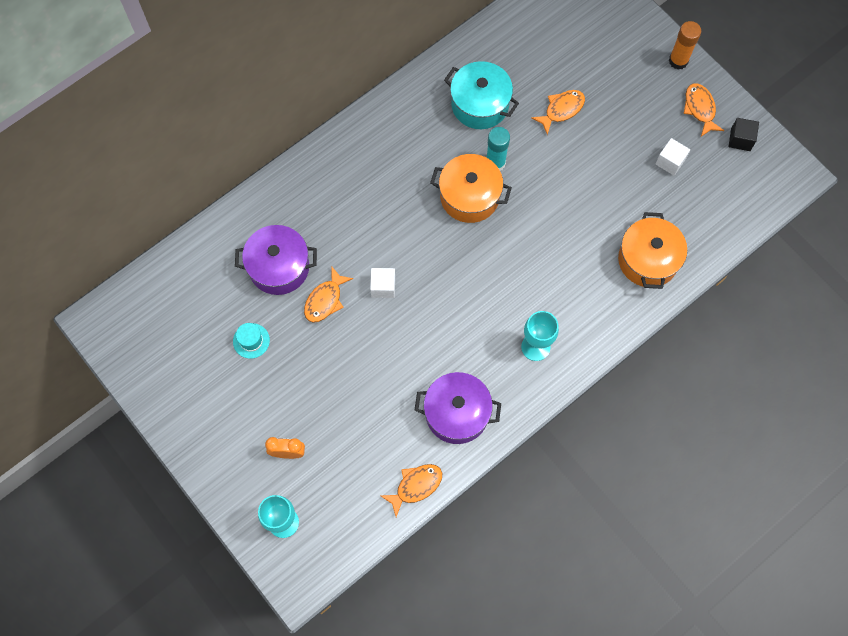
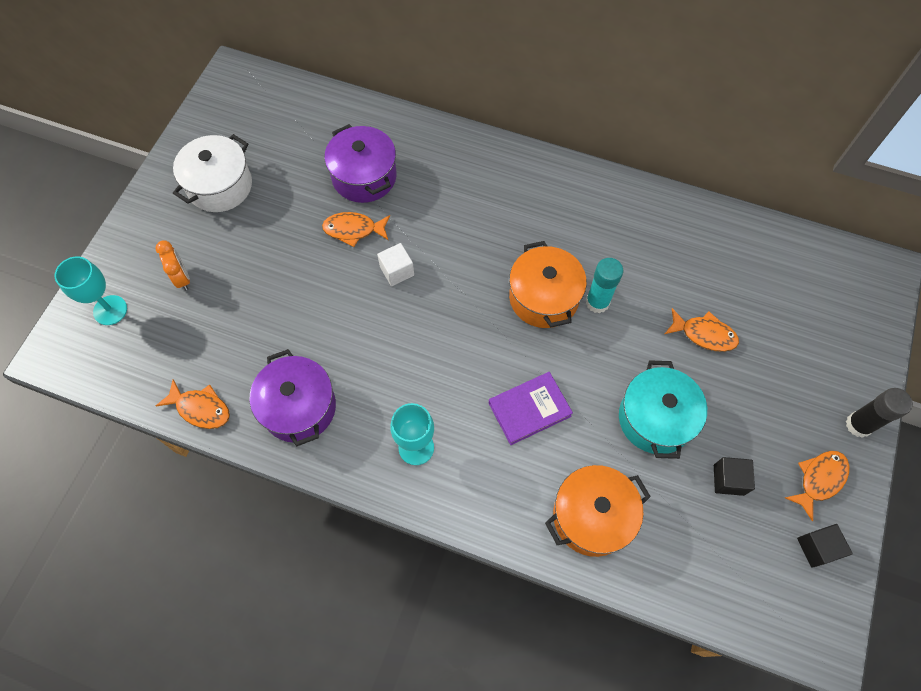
camera: 60 degrees right, 5 degrees down
turquoise hat [233,323,270,359] -> none
turquoise pot [444,61,519,129] -> turquoise pot moved to [619,360,707,459]
white cube [656,138,690,175] -> black cube [714,457,755,496]
orange glue stick [669,21,701,70] -> black glue stick [846,388,913,438]
none -> white pot [173,134,252,212]
none -> purple book [489,372,573,445]

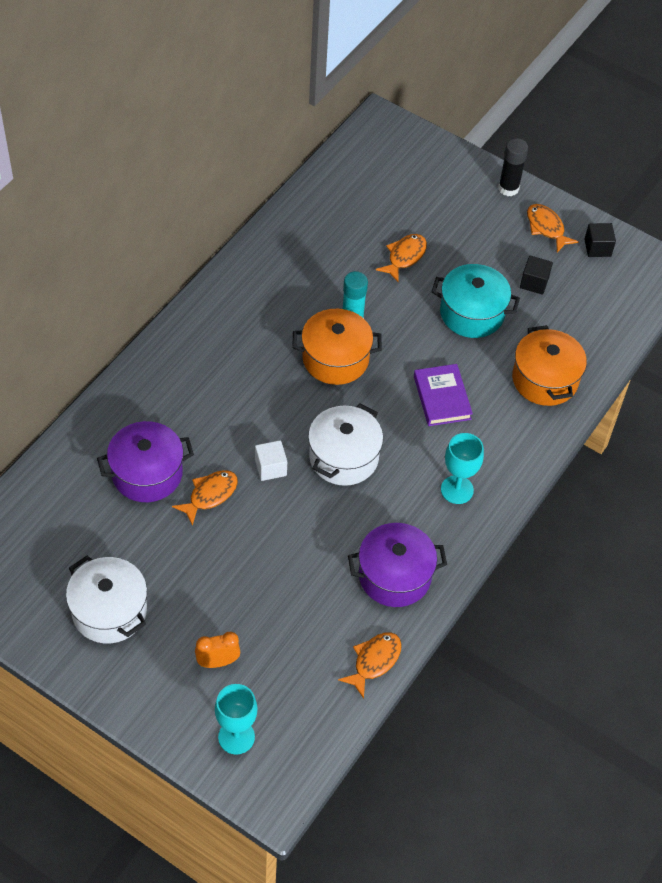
camera: 80 degrees left, 10 degrees down
orange fish [322,212,390,247] -> orange fish turned 150 degrees counterclockwise [172,470,238,526]
none -> white pot [308,403,383,486]

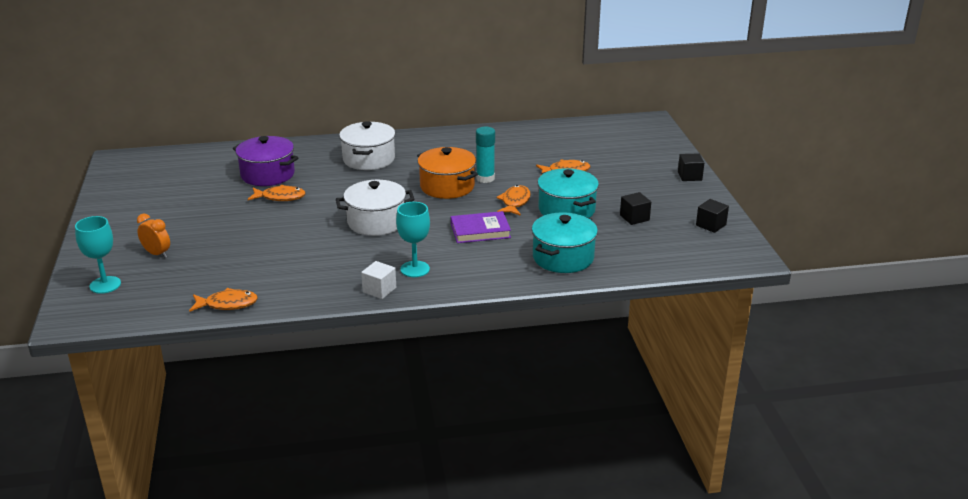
camera: 50 degrees right, 25 degrees down
white pot [66,556,147,643] -> white pot moved to [339,121,395,170]
white cube [255,440,287,481] -> white cube moved to [361,261,396,299]
purple pot [348,523,447,607] -> none
purple book [414,364,473,426] -> purple book turned 45 degrees clockwise [451,211,511,243]
black glue stick [498,138,528,196] -> black cube [678,153,704,181]
orange pot [512,325,587,406] -> turquoise pot [532,212,598,273]
orange fish [527,204,579,252] -> orange fish moved to [496,185,531,216]

